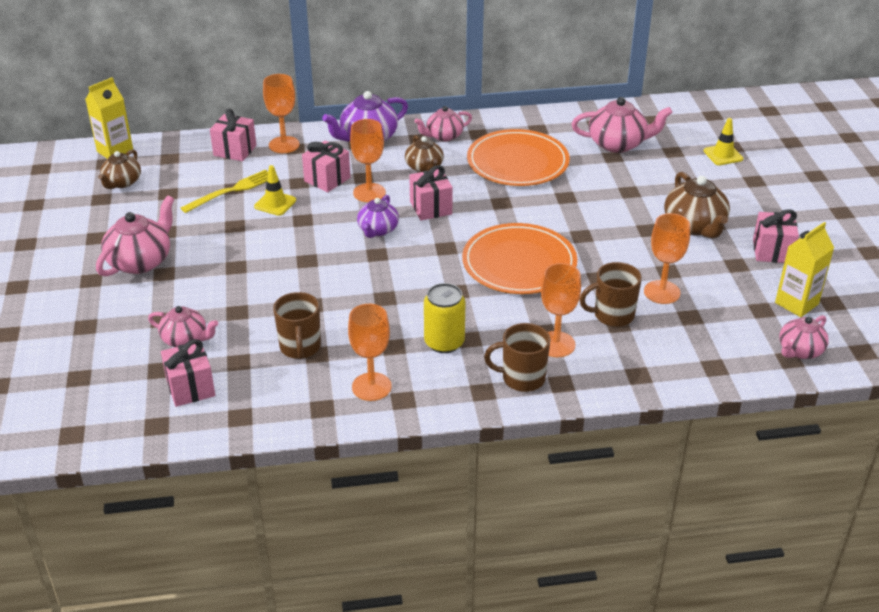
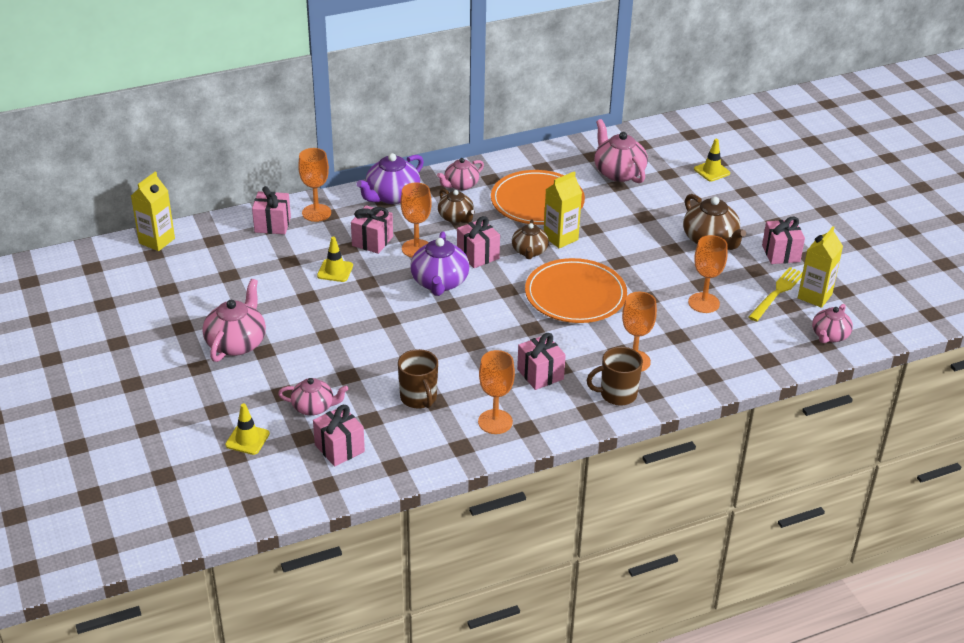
camera: 15 degrees left, 0 degrees up
brown teapot [98,150,141,189] -> brown teapot moved to [512,219,549,259]
yellow fork [181,170,268,213] -> yellow fork moved to [748,267,803,321]
purple teapot [357,195,399,238] -> purple teapot [410,231,470,296], size x1.54
yellow can [424,283,466,353] -> pink gift [517,333,566,390]
pink teapot [572,97,672,153] -> pink teapot turned 105 degrees counterclockwise [594,119,648,183]
brown mug [579,262,642,327] -> none
none -> yellow traffic cone [225,403,270,455]
none -> yellow carton [544,171,582,248]

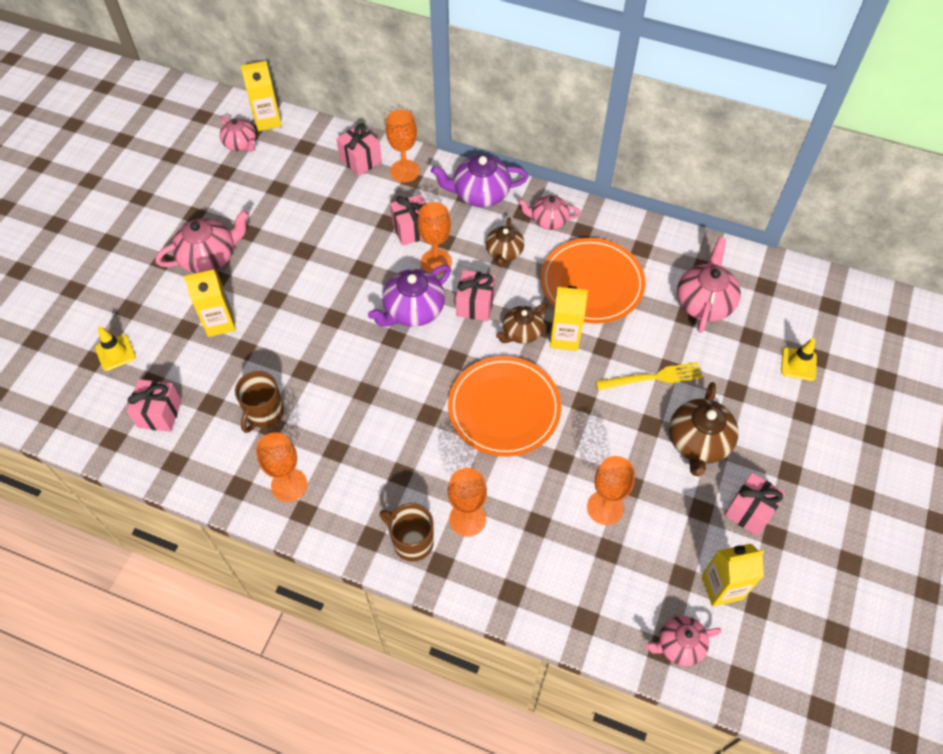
camera: 45 degrees right, 20 degrees up
pink teapot [278,378,348,415] -> pink teapot moved to [220,115,256,151]
yellow traffic cone [317,237,353,282] -> none
pink gift [517,333,566,390] -> none
yellow fork [748,267,803,321] -> yellow fork moved to [596,362,703,391]
none -> yellow carton [184,269,236,337]

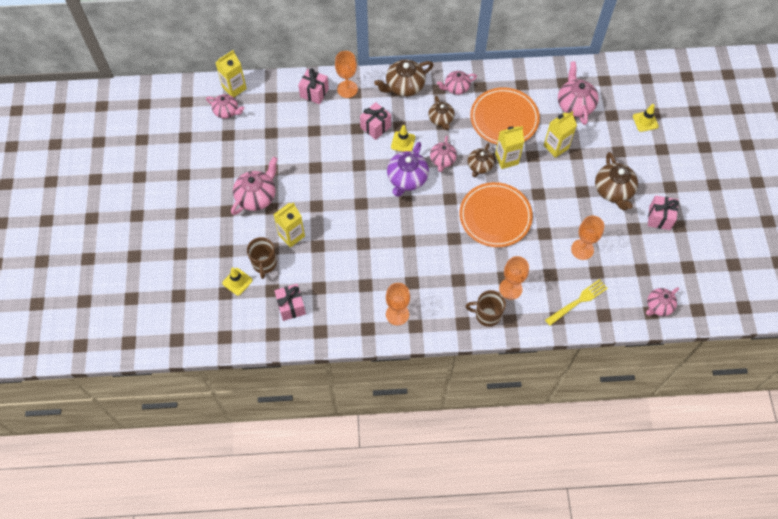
camera: 25 degrees left, 5 degrees up
brown mug [235,371,284,433] -> brown mug moved to [247,237,277,279]
orange goblet [418,202,452,275] -> yellow traffic cone [391,125,415,152]
purple teapot [431,155,528,207] -> brown teapot [374,60,433,97]
pink gift [456,270,495,321] -> pink teapot [430,136,457,172]
yellow fork [596,362,703,391] -> yellow fork moved to [545,279,608,326]
yellow carton [702,544,764,607] -> yellow carton moved to [543,111,577,158]

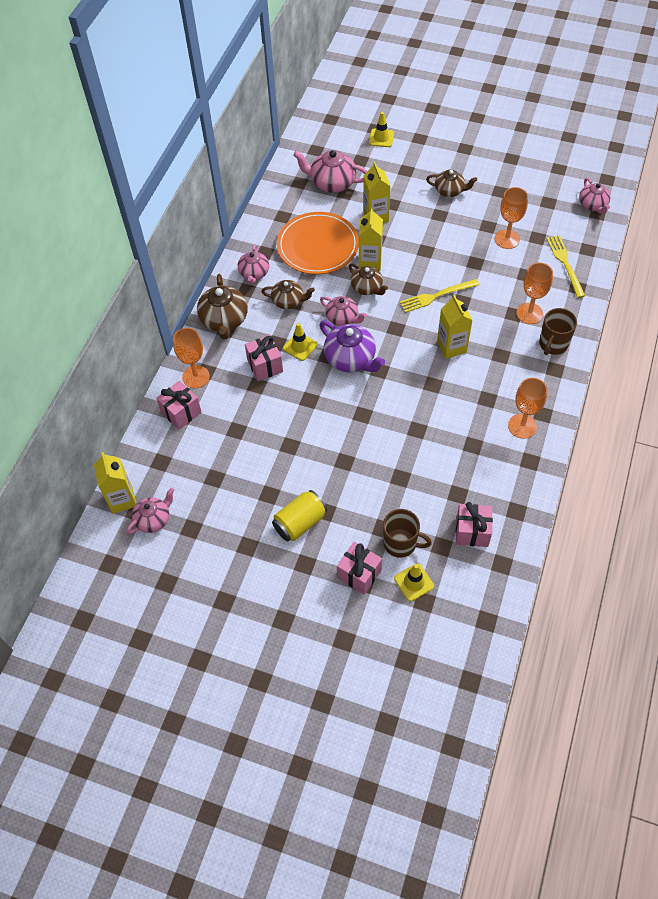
camera: 65 degrees left, 5 degrees down
pink teapot [231,157,278,215] -> yellow can [272,490,327,542]
yellow carton [273,202,305,248] -> yellow carton moved to [437,295,472,359]
orange plate [459,182,533,247] -> yellow fork [400,279,479,313]
brown teapot [595,152,638,210] -> brown teapot [426,170,477,197], size x0.65
pink gift [648,195,679,230] -> pink gift moved to [337,542,382,595]

